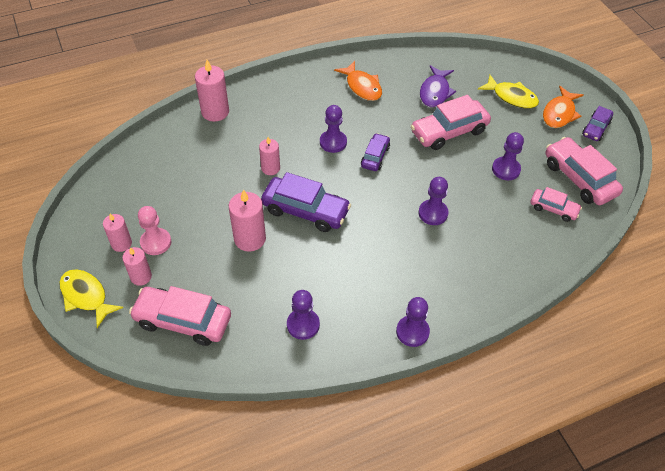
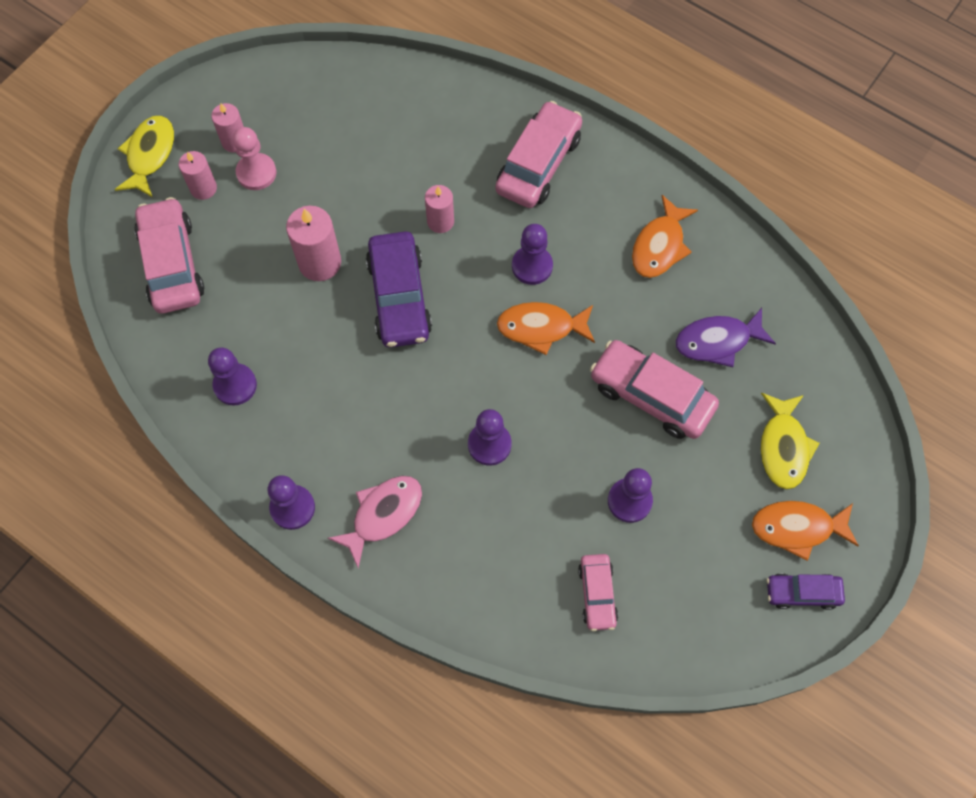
camera: 60 degrees right, 15 degrees up
pink candle [195,60,229,122] -> none
purple car [361,133,390,171] -> orange fish [497,302,595,355]
pink car [545,137,623,205] -> pink car moved to [495,101,582,208]
none -> pink fish [328,476,422,568]

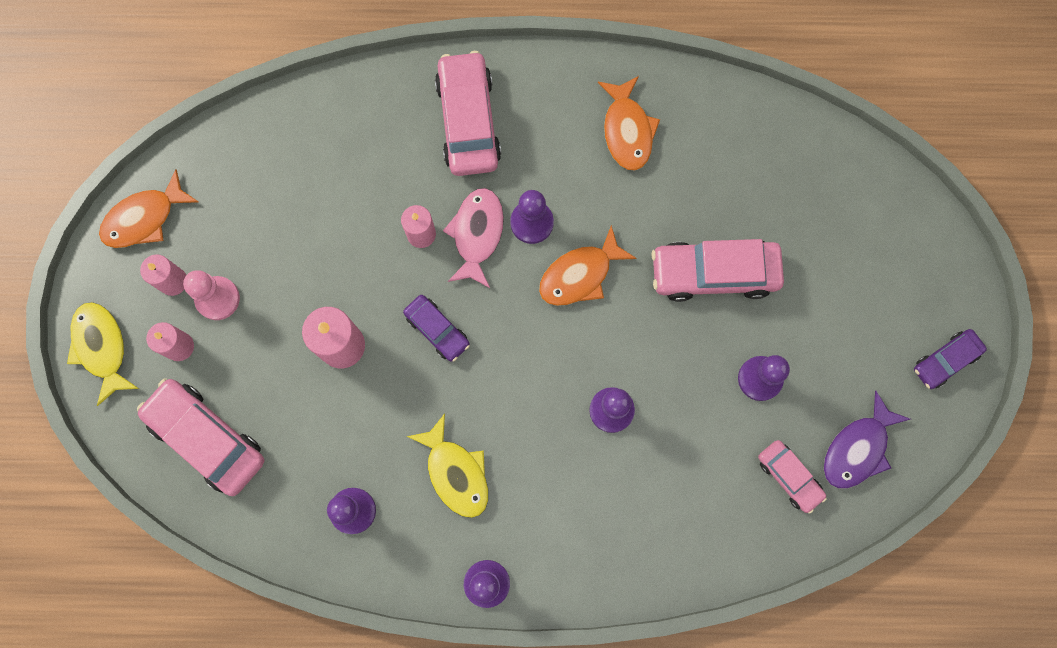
camera: 35 degrees left, 10 degrees up
pink fish [328,476,422,568] -> pink fish moved to [443,188,504,288]
purple car [366,231,432,348] -> purple car [403,295,470,362], size x0.56
purple fish [675,308,776,367] -> purple fish moved to [824,391,910,488]
orange fish [752,501,859,561] -> orange fish moved to [99,169,198,248]
yellow fish [761,393,820,490] -> yellow fish moved to [407,414,488,518]

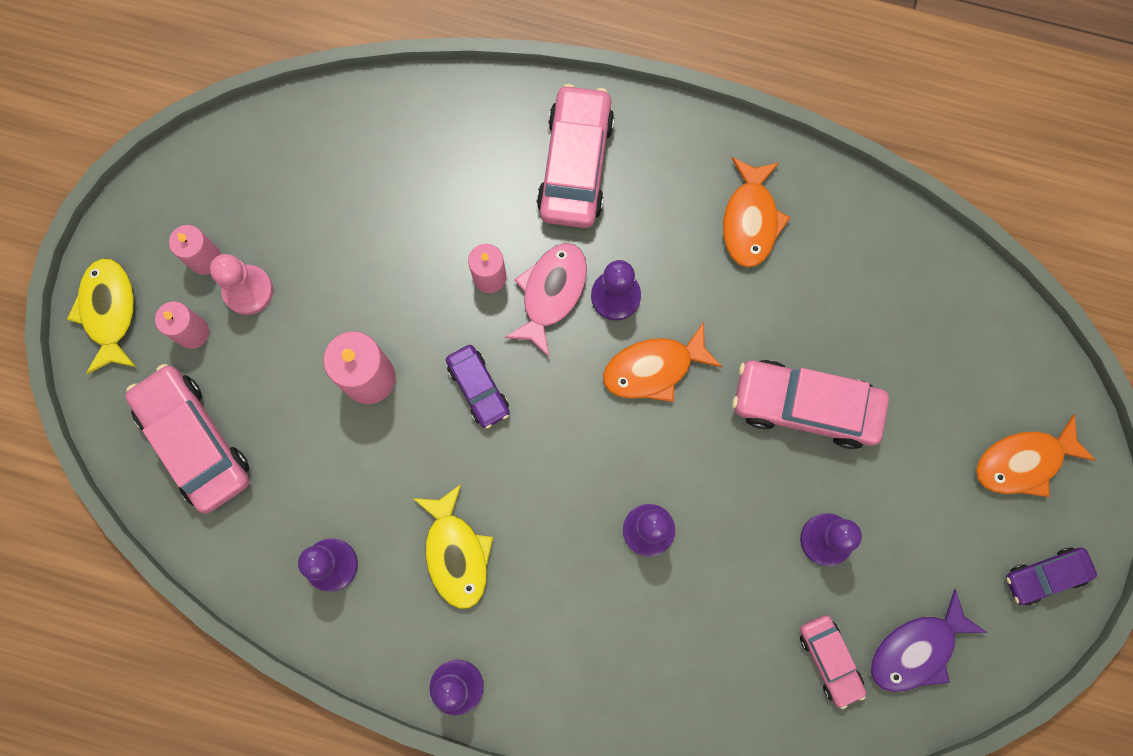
camera: 15 degrees right, 0 degrees up
orange fish [99,169,198,248] -> orange fish moved to [976,414,1097,497]

